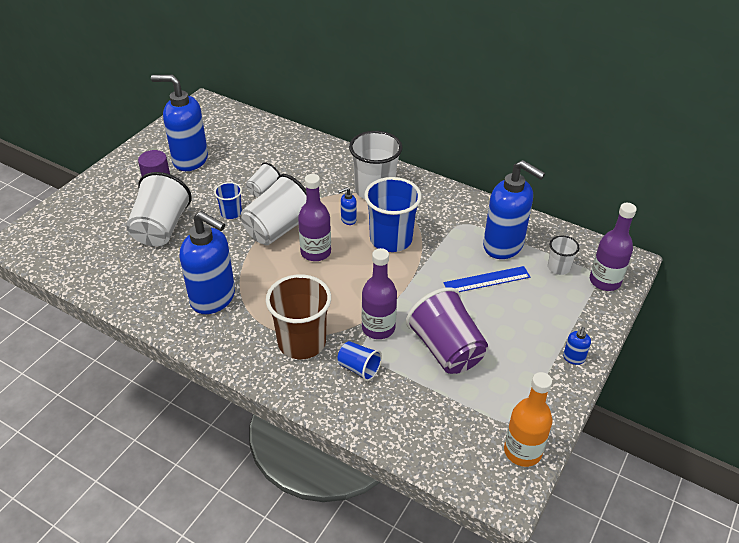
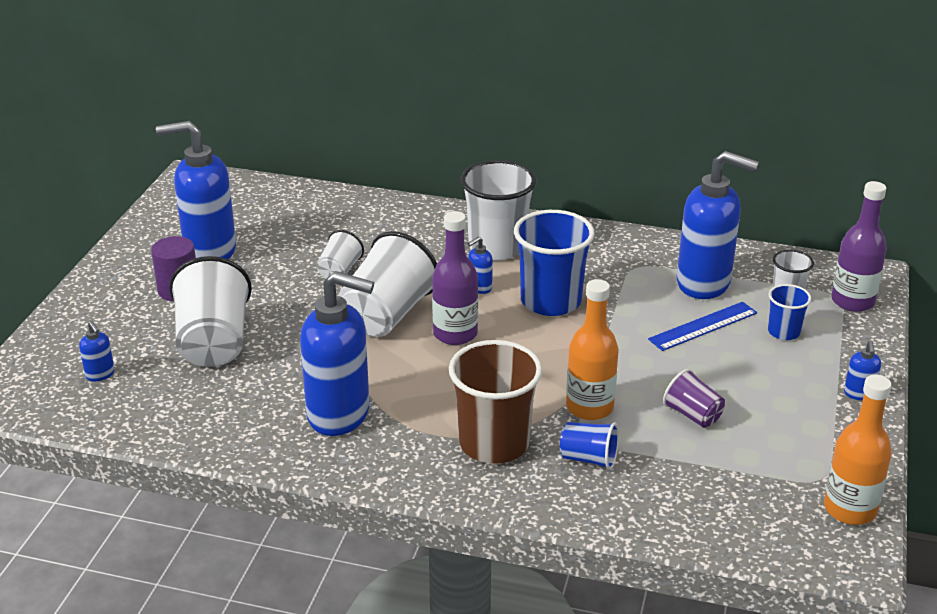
camera: 15 degrees left, 10 degrees down
blue cup [214,182,242,219] -> blue cup moved to [768,284,811,340]
purple bottle [362,248,397,339] -> orange bottle [566,279,619,420]
purple cup [406,287,488,374] -> purple cup [663,369,725,428], size x0.51
none -> blue soap dispenser [79,321,115,381]

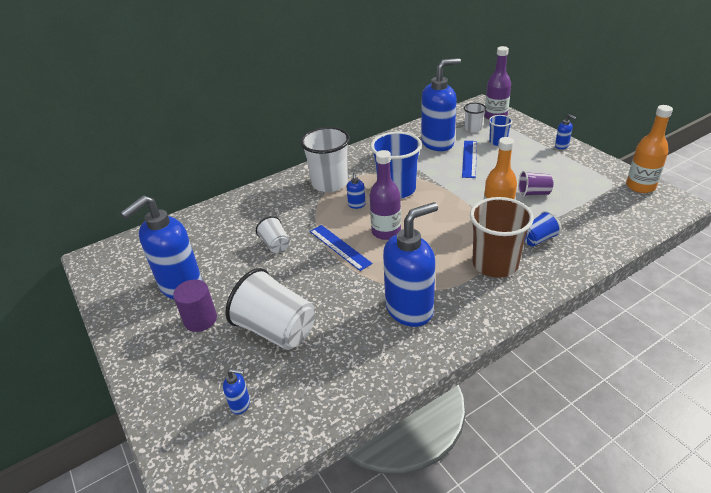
camera: 45 degrees left, 5 degrees up
white cup [338,231,437,337] -> blue ruler [310,225,372,271]

